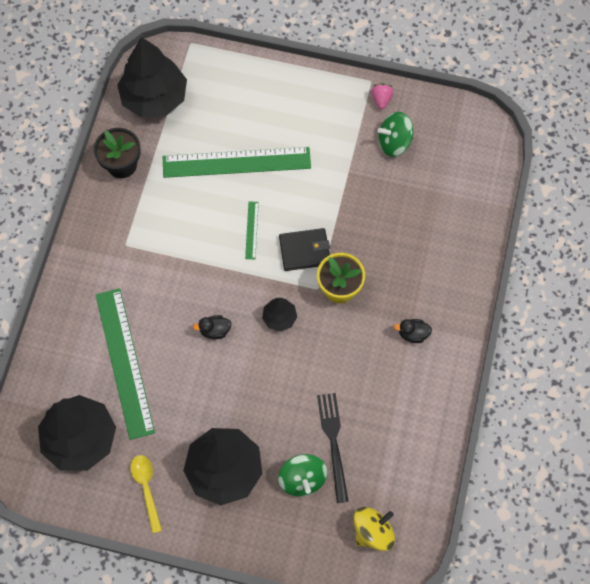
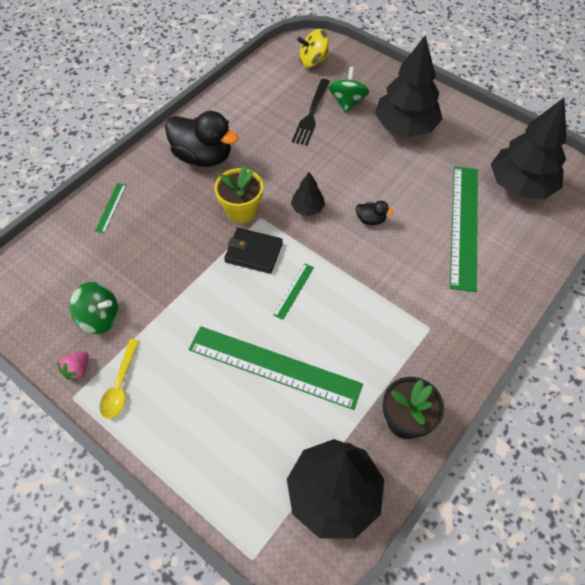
camera: 155 degrees left, 10 degrees down
yellow spoon [130,455,162,534] -> yellow spoon moved to [100,339,139,419]
black duck [394,319,432,343] -> black duck [165,111,239,167], size x2.29
none -> green ruler [95,183,126,233]

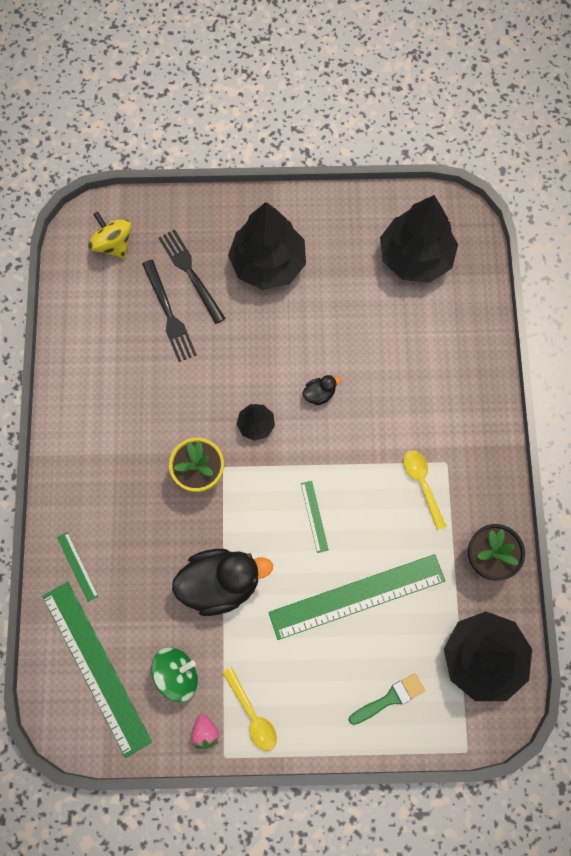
camera: 40 degrees left, 15 degrees up
black duck [165,111,239,167] -> black duck moved to [172,549,273,616]
black wallet [224,228,283,274] -> none
yellow spinning top [297,29,329,68] -> yellow spinning top turned 105 degrees clockwise [88,212,131,258]
green spinning top [328,67,370,113] -> black fork [158,229,226,324]
green ruler [450,167,478,292] -> green ruler moved to [42,581,152,758]
none -> green brush [349,673,425,725]
none -> yellow spoon [404,450,447,530]

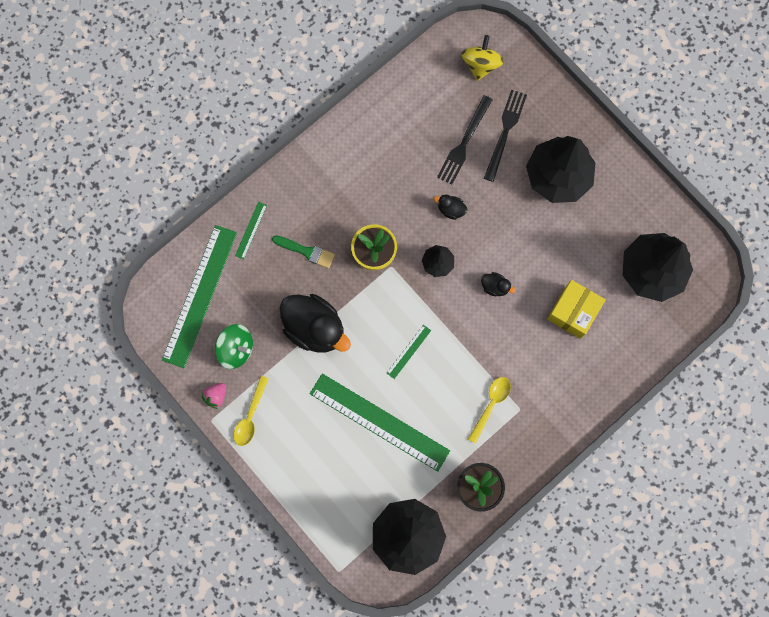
camera: 50 degrees right, 5 degrees up
green brush [349,673,425,725] -> green brush moved to [272,235,335,268]
none -> black duck [434,195,467,220]
none -> yellow box [547,280,606,339]

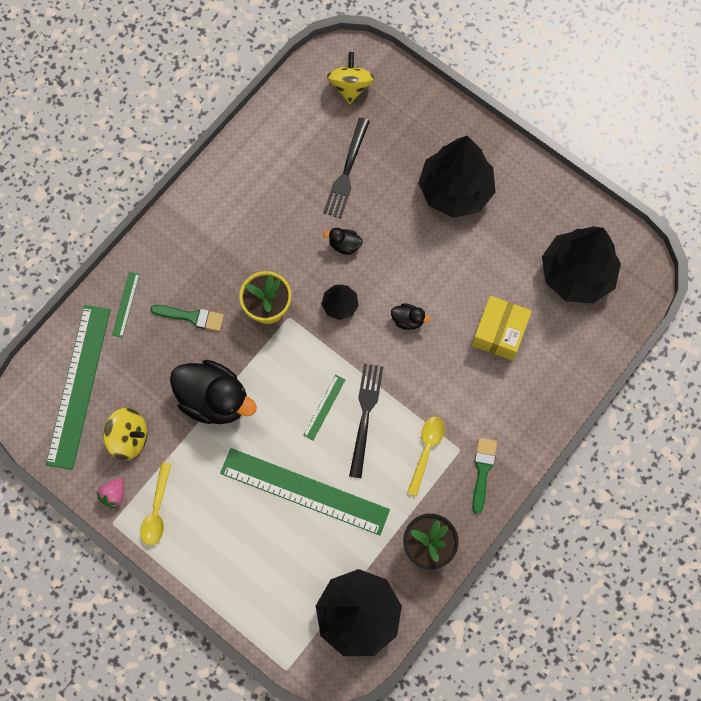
camera: 10 degrees left, 5 degrees down
green spinning top [215,324,253,369] -> yellow spinning top [103,408,147,460]
black fork [484,90,527,182] -> black fork moved to [349,364,383,478]
none -> green brush [472,438,497,514]

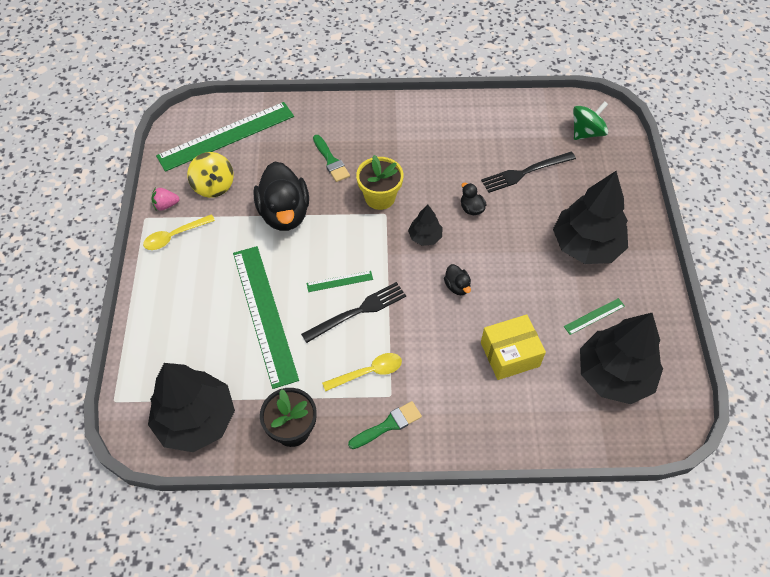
camera: 50 degrees right, 15 degrees down
green ruler [112,272,140,338] -> green ruler moved to [564,298,625,335]
yellow spinning top [327,52,374,104] -> green spinning top [573,101,608,140]

